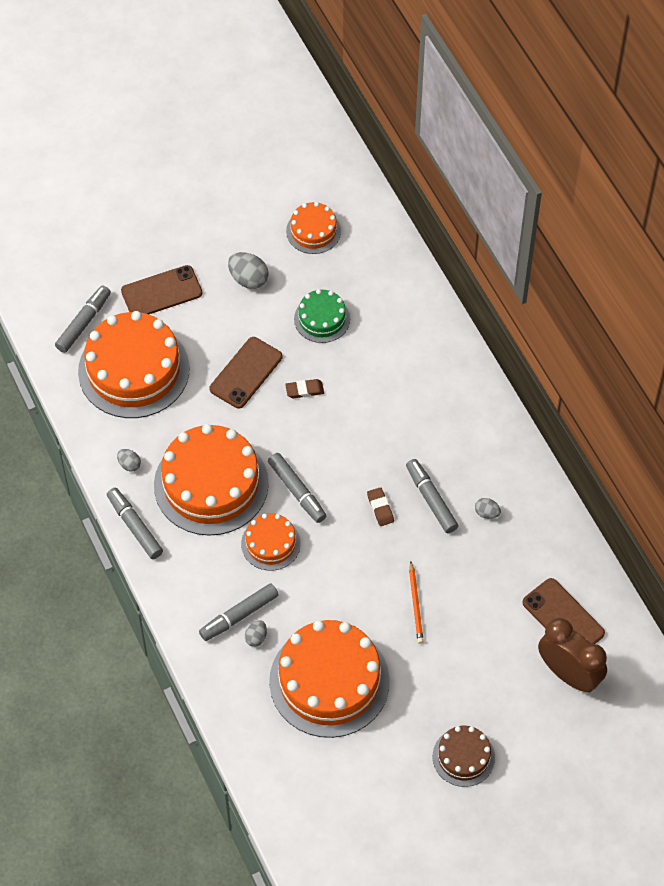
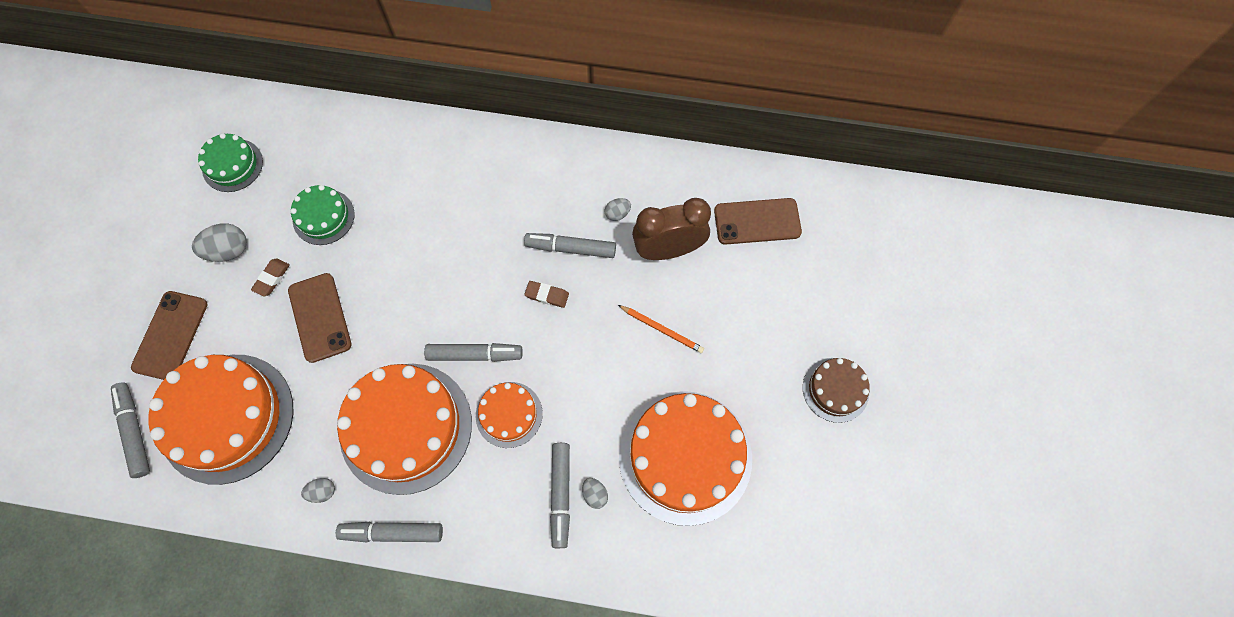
camera: 55 degrees left, 10 degrees up
brown eraser [285,379,324,399] -> brown eraser moved to [251,258,290,296]
orange cake [286,202,341,254] -> green cake [198,133,263,192]
brown clock [538,618,607,693] -> brown clock moved to [632,198,711,260]

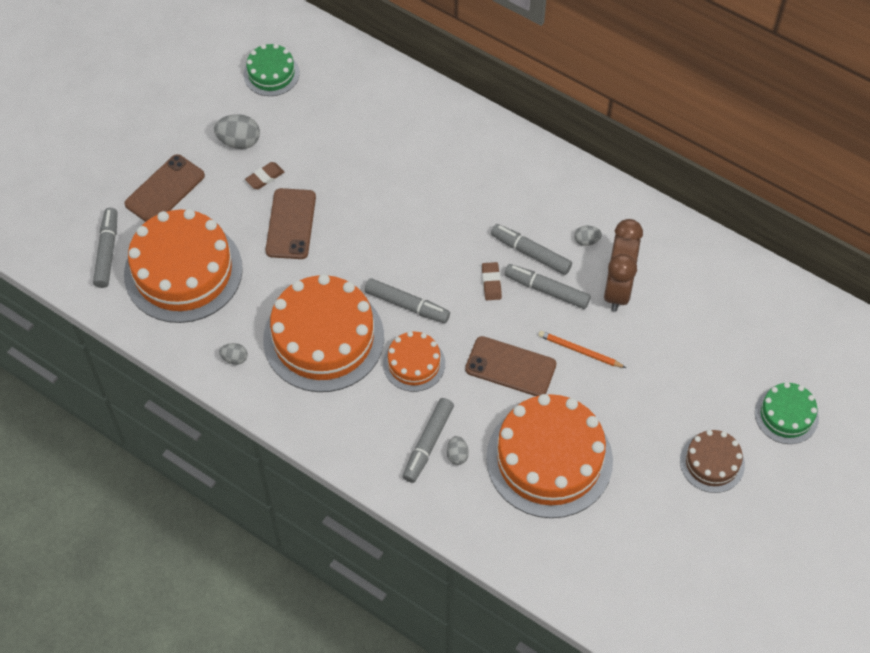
camera: 25 degrees right, 10 degrees down
green cake [290,185,355,245] -> green cake moved to [755,382,819,444]
grey marker [336,522,443,542] -> grey marker moved to [505,264,591,309]
brown eraser [525,281,569,308] -> brown eraser turned 45 degrees clockwise [482,262,502,300]
orange pencil [618,305,704,353] -> orange pencil turned 150 degrees clockwise [538,331,626,368]
brown clock [632,198,711,260] -> brown clock turned 90 degrees clockwise [604,219,643,312]
brown phone [714,198,802,245] -> brown phone moved to [465,336,556,396]

